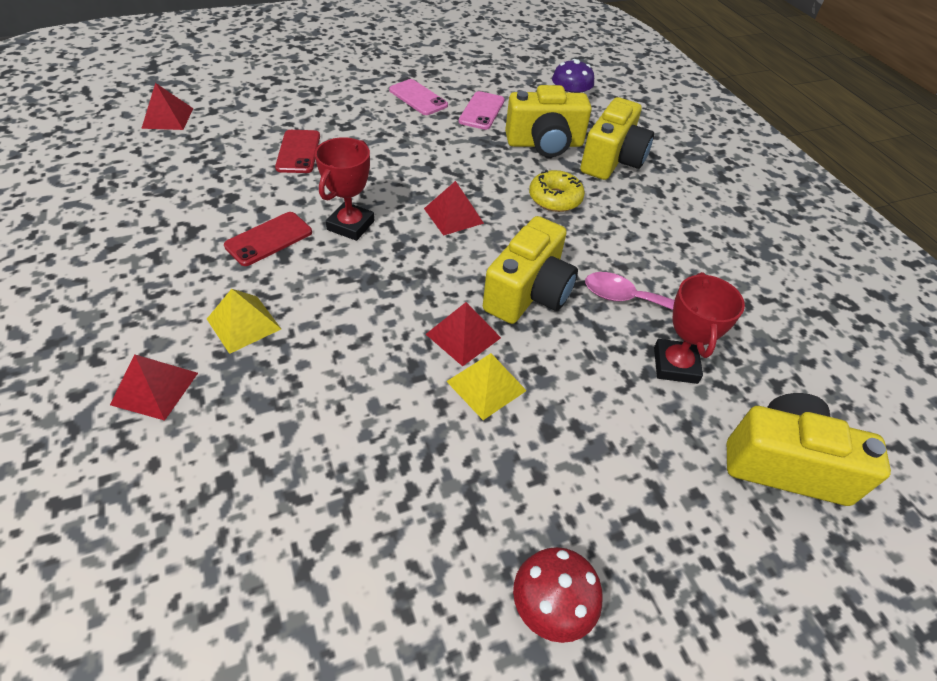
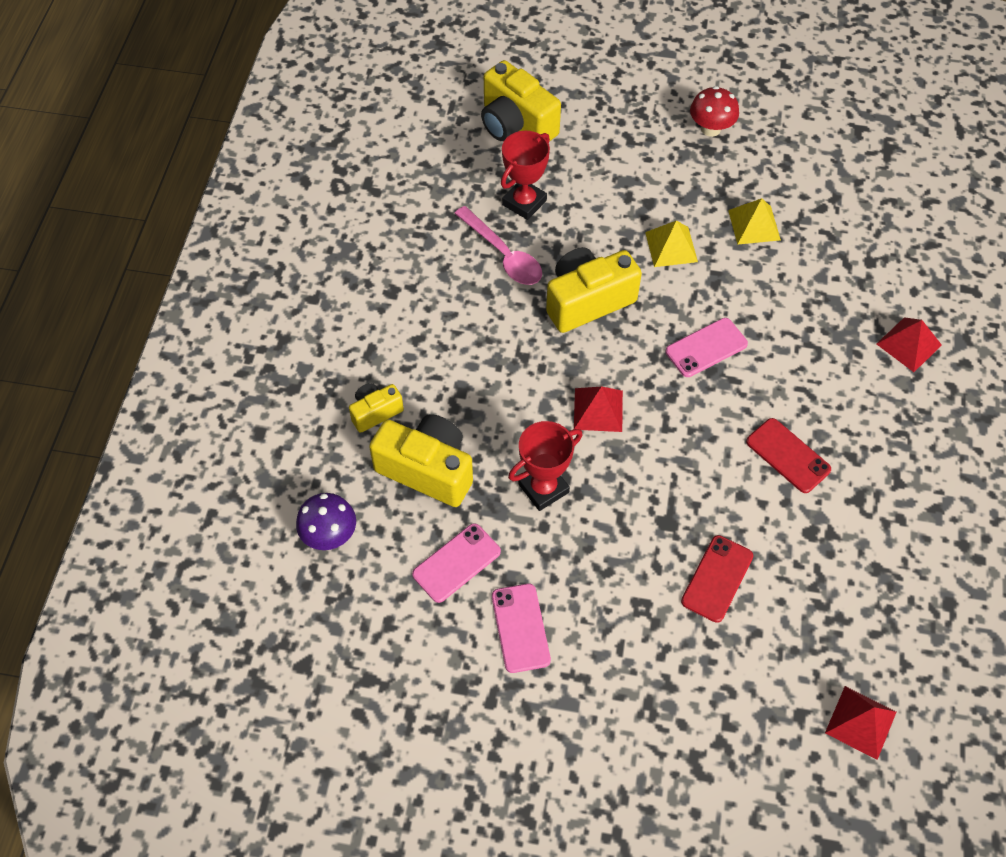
camera: 145 degrees left, 10 degrees up
yellow pyramid [207,289,281,354] -> yellow pyramid moved to [728,198,781,245]
red phone [224,212,312,266] -> red phone turned 60 degrees clockwise [746,418,831,493]
red trophy [315,137,374,241] -> red trophy moved to [508,421,583,511]
red pyramid [426,302,501,366] -> none
yellow donut [529,169,585,212] -> none
yellow camera [580,97,654,180] -> yellow camera [349,383,404,433], size x0.54
none -> pink phone [666,318,748,377]

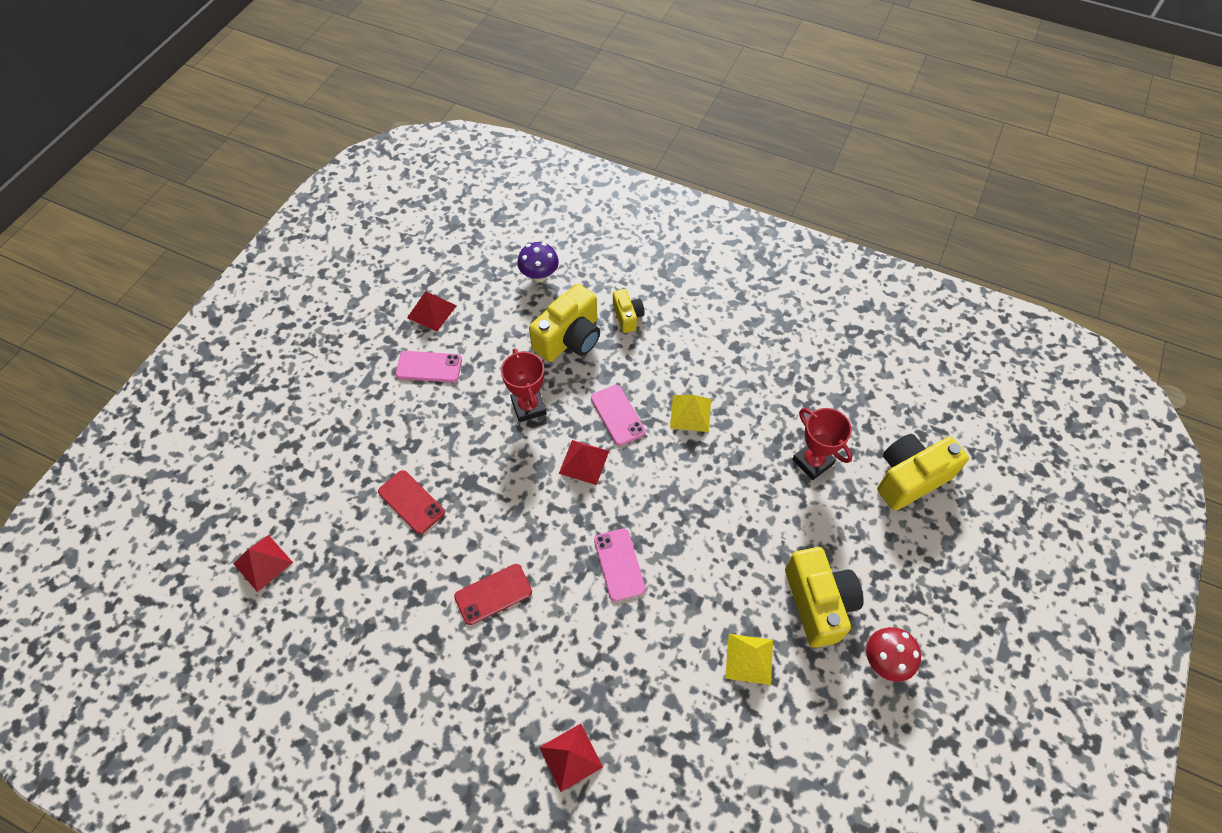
camera: 105 degrees right, 0 degrees up
pink phone [412,523,501,603] -> pink phone moved to [591,385,646,446]
pink spoon [454,206,542,285] -> none
yellow camera [546,247,642,333] -> yellow camera moved to [785,547,864,648]
yellow pyramid [645,220,698,267] -> yellow pyramid moved to [670,395,711,432]
none -> red pyramid [407,291,457,331]

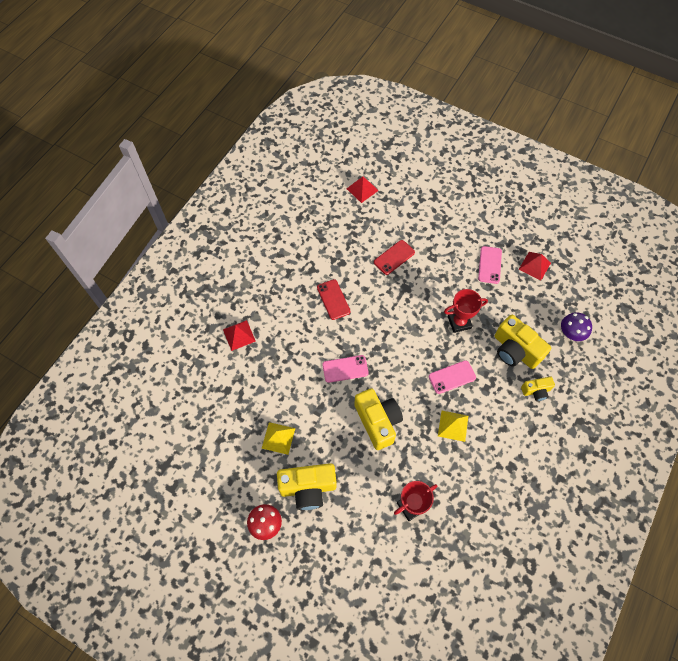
camera: 95 degrees right, 5 degrees up
red pyramid [559,440,609,485] -> none
yellow camera [877,434,969,511] -> yellow camera moved to [354,388,403,450]

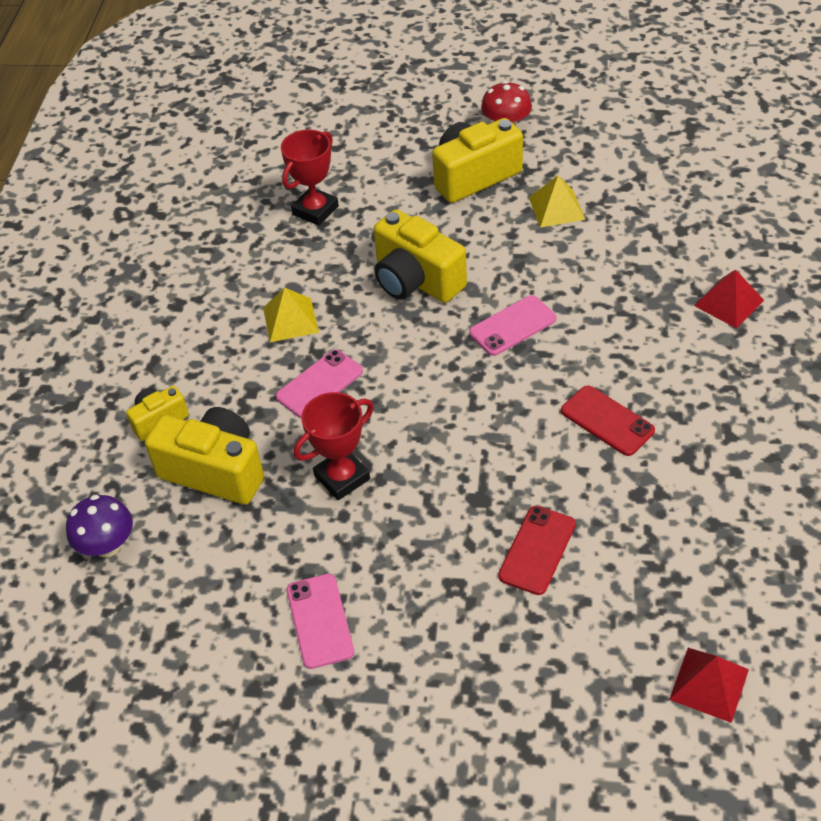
camera: 160 degrees right, 15 degrees down
red pyramid [519,252,551,281] -> none

